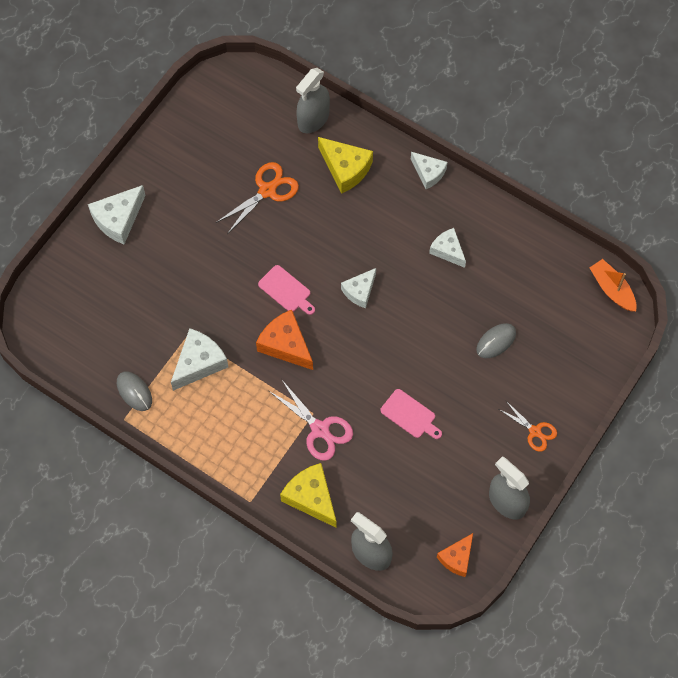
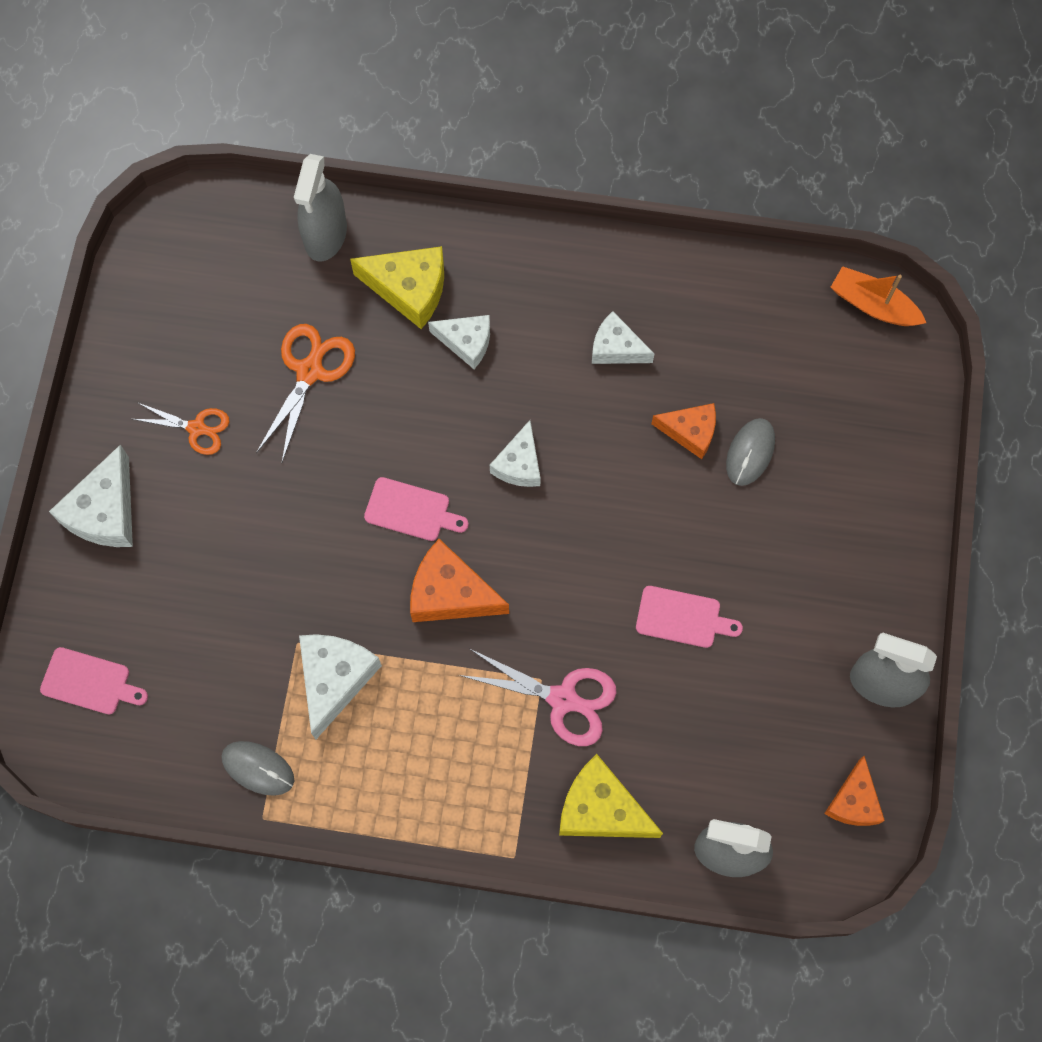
camera: 25 degrees left, 5 degrees up
white cheese [411,152,448,189] -> white cheese moved to [428,315,490,369]
orange scissors [499,400,557,452] -> orange scissors moved to [133,402,230,455]
none -> pink cutting board [40,647,148,714]
none -> orange cheese [651,403,716,459]

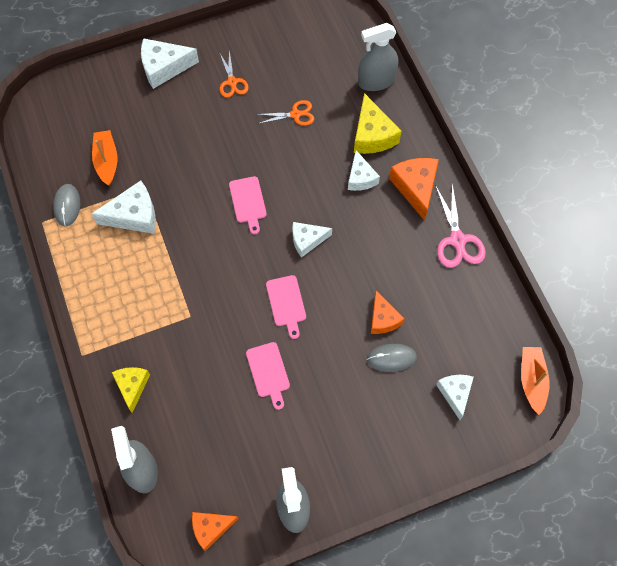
camera: 60 degrees right, 5 degrees down
pink cutting board [40,647,148,714] -> pink cutting board moved to [266,275,306,339]
orange scissors [256,324,355,462] -> orange scissors [256,100,314,126], size x0.65
orange cheese [410,539,509,622] -> orange cheese moved to [389,158,439,221]
pink scissors [459,649,617,746] -> pink scissors moved to [435,183,486,268]
yellow cheese [559,754,663,838] -> yellow cheese [112,367,150,413], size x0.66
white cheese [592,311,655,364] -> white cheese moved to [436,375,474,420]
none -> orange boat [92,130,117,185]

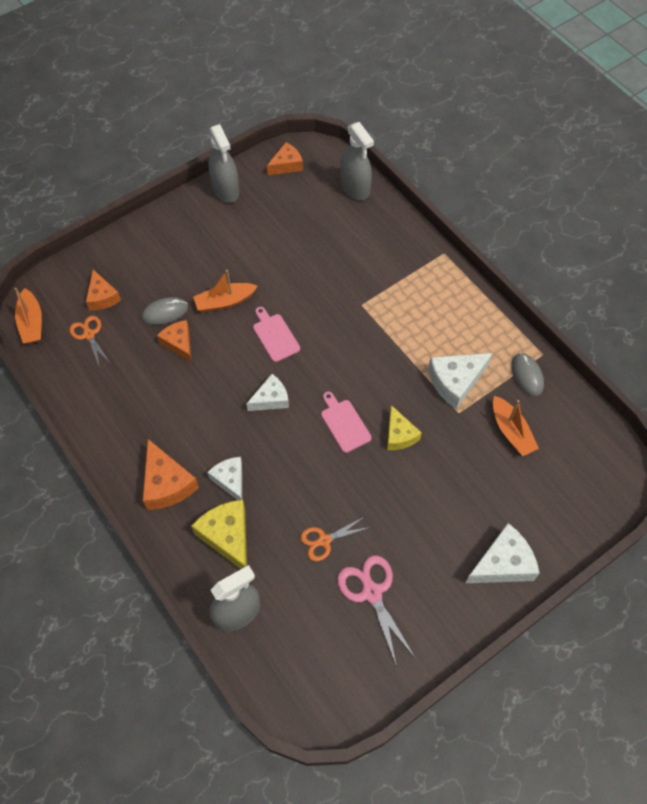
camera: 165 degrees right, 5 degrees down
yellow cheese [112,367,150,413] -> yellow cheese moved to [387,405,422,450]
orange scissors [219,50,249,98] -> orange scissors moved to [70,316,110,368]
pink cutting board [246,342,290,410] -> none
pink scissors [435,183,486,268] -> pink scissors moved to [337,555,416,667]
white cheese [436,375,474,420] -> orange cheese [86,270,121,310]
none -> orange boat [193,270,258,312]

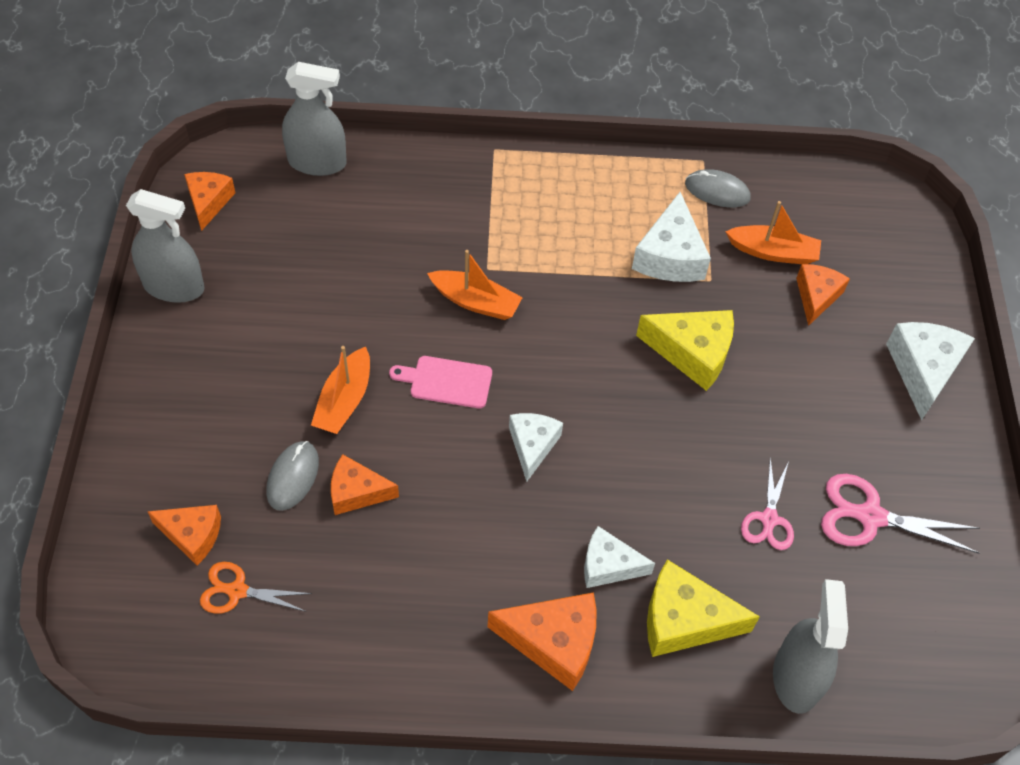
camera: 55 degrees left, 5 degrees down
orange boat [14,288,42,343] -> orange boat moved to [427,250,523,320]
orange scissors [300,517,370,561] -> pink scissors [741,457,794,550]
pink cutting board [321,392,372,453] -> none
yellow cheese [387,405,422,450] -> yellow cheese [636,310,734,391], size x1.51
none -> orange cheese [796,264,850,326]

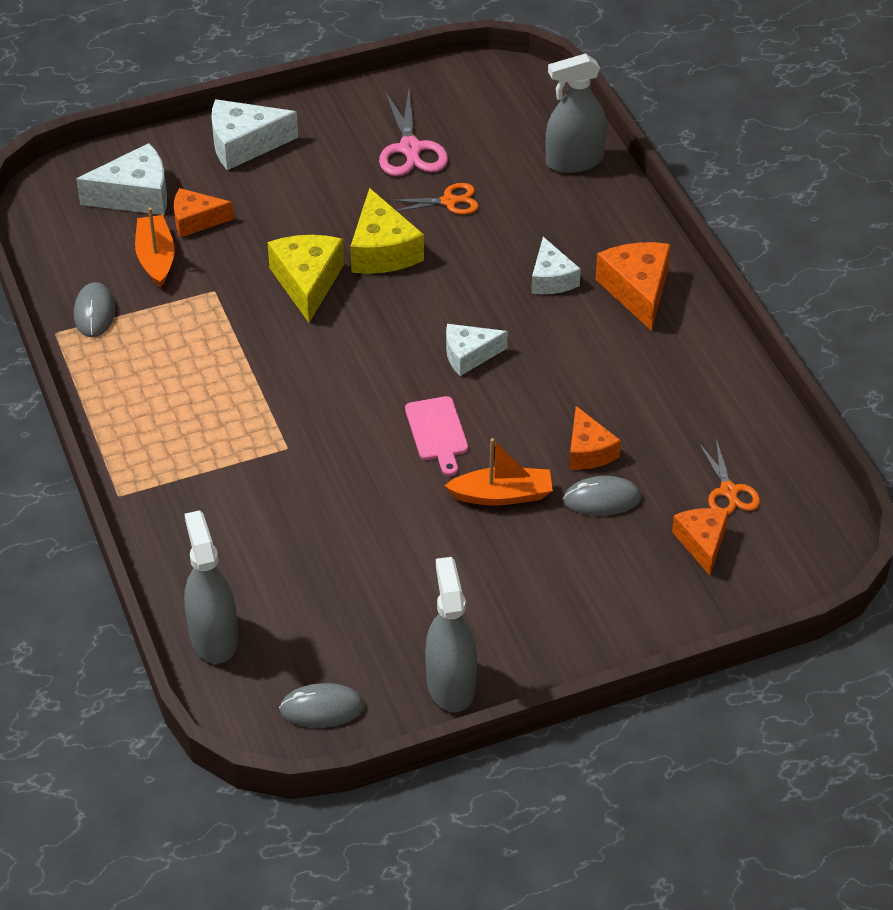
camera: 110 degrees left, 10 degrees down
orange cheese [184,172,235,231] -> grey mouse [279,683,365,728]
orange boat [427,250,523,320] -> none
white cheese [632,192,711,282] -> white cheese moved to [76,143,167,215]
yellow cheese [647,559,760,657] -> yellow cheese moved to [350,188,424,274]
pink scissors [741,457,794,550] -> orange scissors [387,183,479,215]

